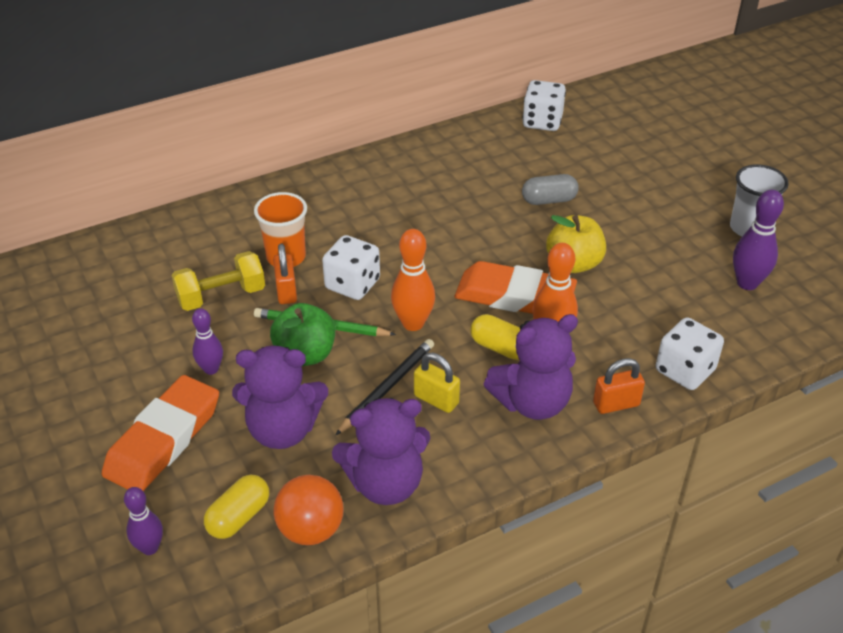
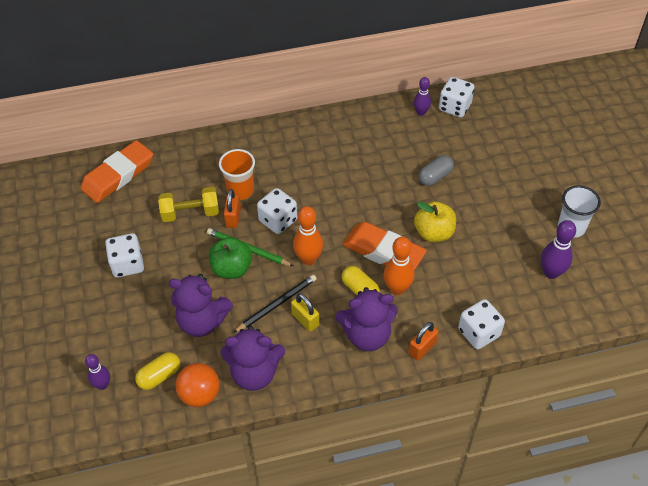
camera: 15 degrees right, 10 degrees up
orange eraser [102,375,219,491] -> orange eraser moved to [80,140,153,203]
purple bowling pin [192,308,223,375] -> purple bowling pin moved to [414,77,431,116]
grey capsule [522,174,579,205] -> grey capsule turned 45 degrees counterclockwise [419,155,454,186]
orange padlock [593,358,645,414] -> orange padlock turned 45 degrees counterclockwise [409,322,439,361]
none -> white dice [105,233,144,278]

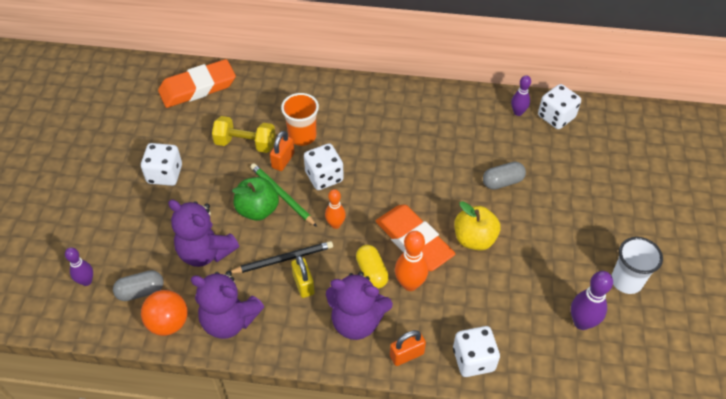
camera: 20 degrees right, 0 degrees up
yellow capsule [135,352,180,390] -> grey capsule [113,270,164,301]
orange bowling pin [293,206,323,265] -> orange bowling pin [325,189,346,229], size x0.65

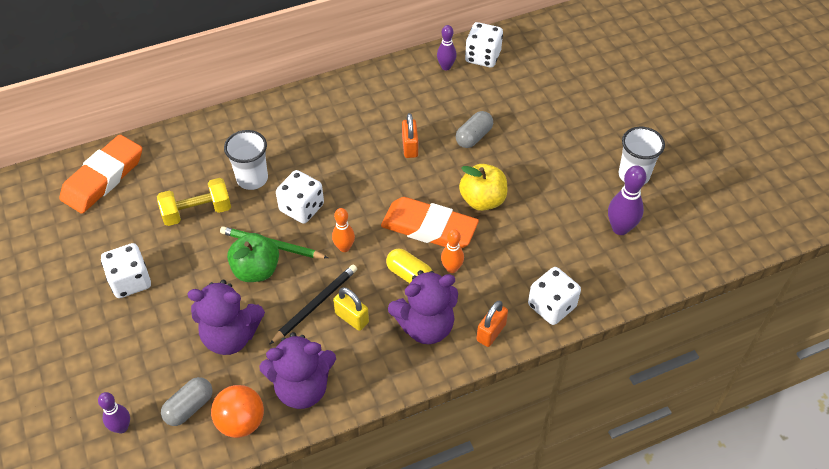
camera: 30 degrees left, 0 degrees up
orange padlock [270,131,295,171] -> orange padlock moved to [402,113,418,158]
orange cup [281,93,319,146] -> white cup [224,130,268,190]
orange bowling pin [395,231,428,291] -> orange bowling pin [441,229,464,273], size x0.65

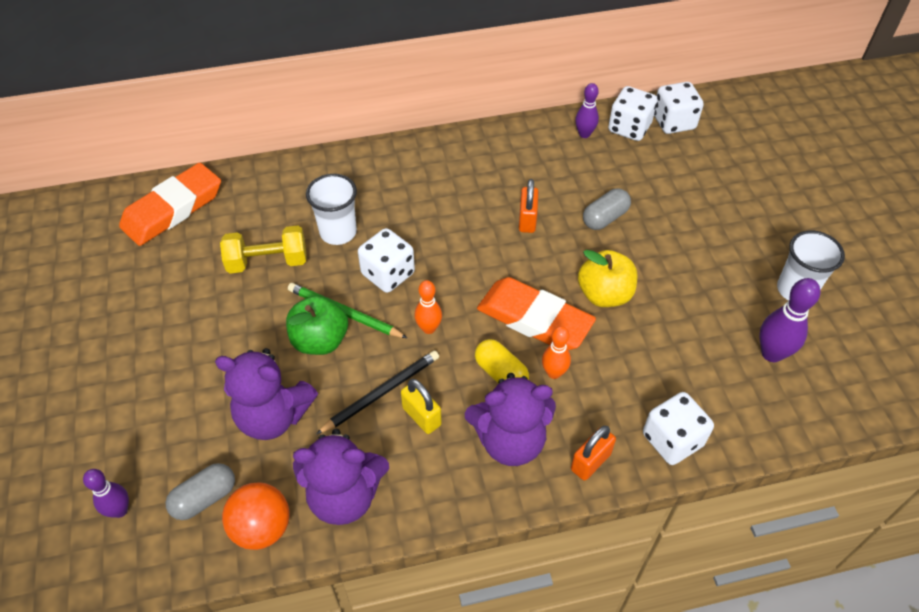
camera: 10 degrees right, 0 degrees up
white dice [101,243,151,298] -> white dice moved to [654,82,704,134]

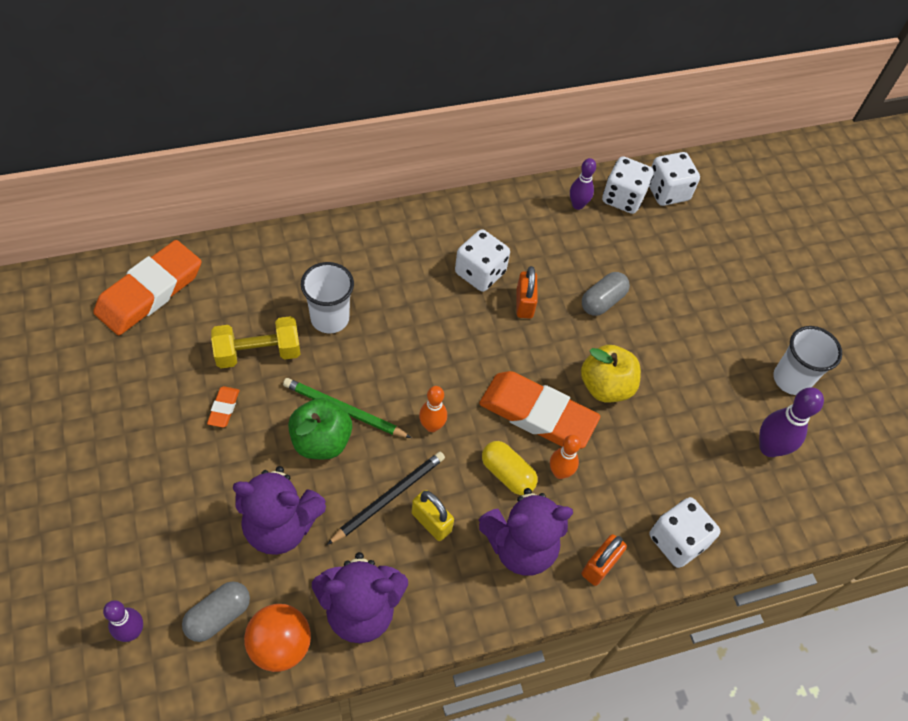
camera: 10 degrees left, 5 degrees up
white dice [358,228,415,293] -> white dice moved to [455,229,510,292]
none -> orange eraser [207,386,239,428]

